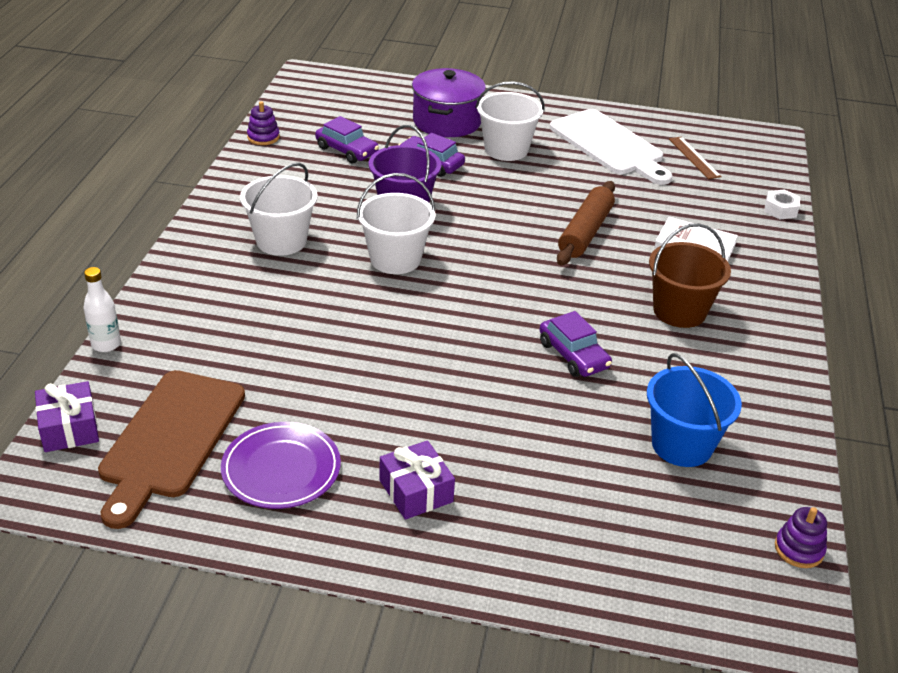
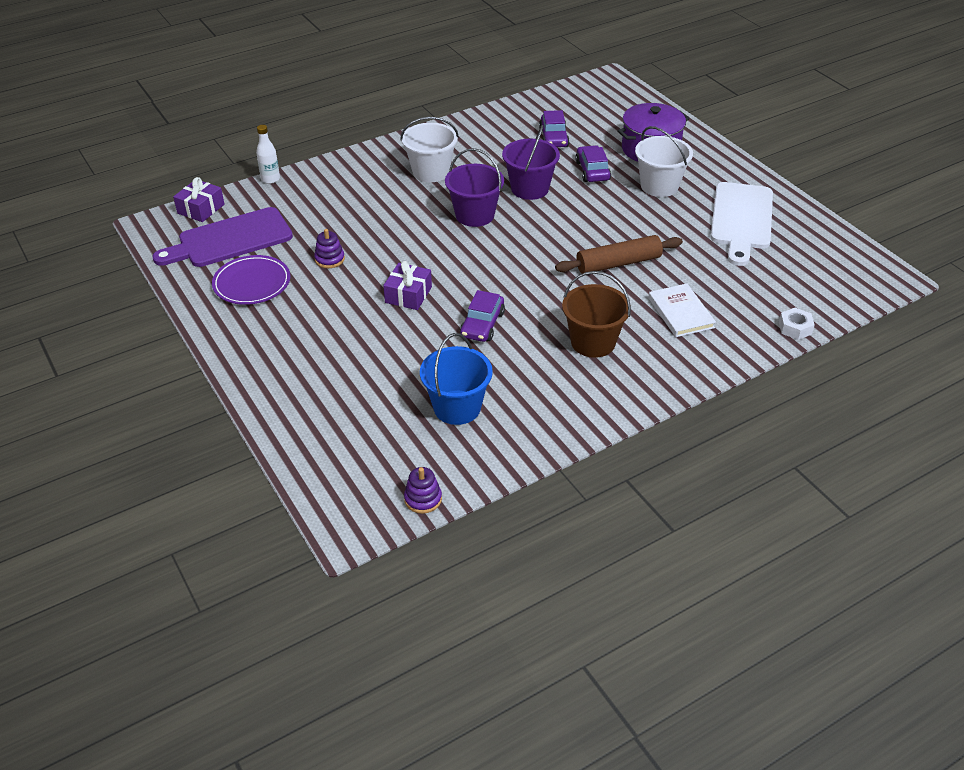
camera: 50 degrees right, 5 degrees up
brown cutting board [98,370,245,529] -> purple cutting board [152,207,293,267]
purple stacking toy [247,101,280,145] -> purple stacking toy moved to [314,229,345,268]
white bucket [357,173,435,274] -> purple bucket [445,148,504,227]
purple gift [379,440,455,520] -> purple gift moved to [383,261,432,310]
brown ruler [669,137,722,179] -> none

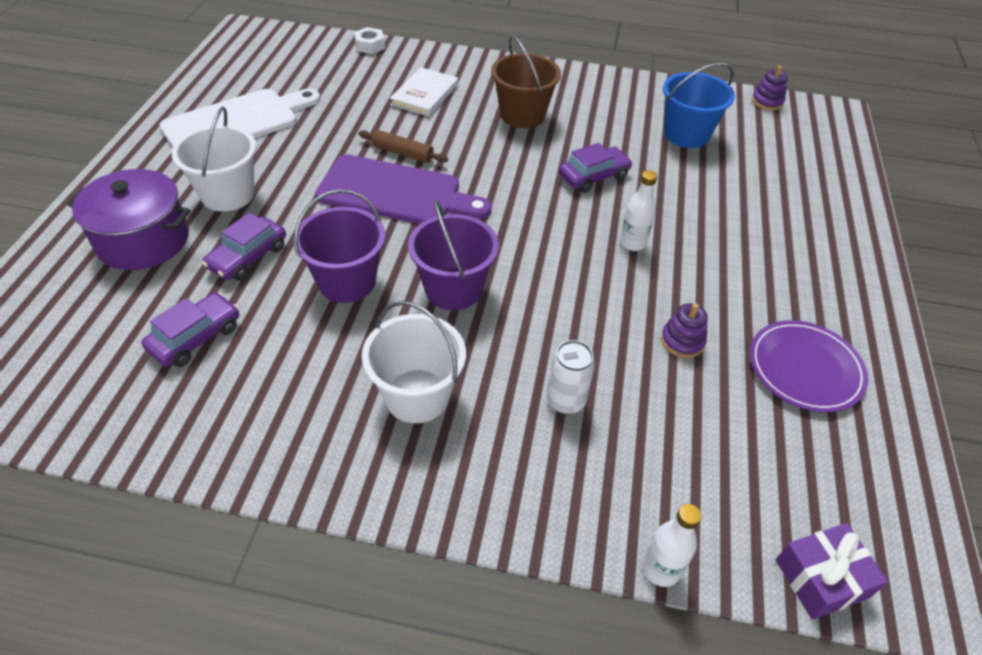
camera: 140 degrees left, 5 degrees up
purple cutting board [152,207,293,267] -> purple cutting board moved to [315,154,492,224]
purple gift [383,261,432,310] -> white bottle [620,170,657,251]
brown rolling pin [555,235,683,274] -> brown rolling pin [358,130,448,163], size x0.63
none -> white can [546,340,595,415]

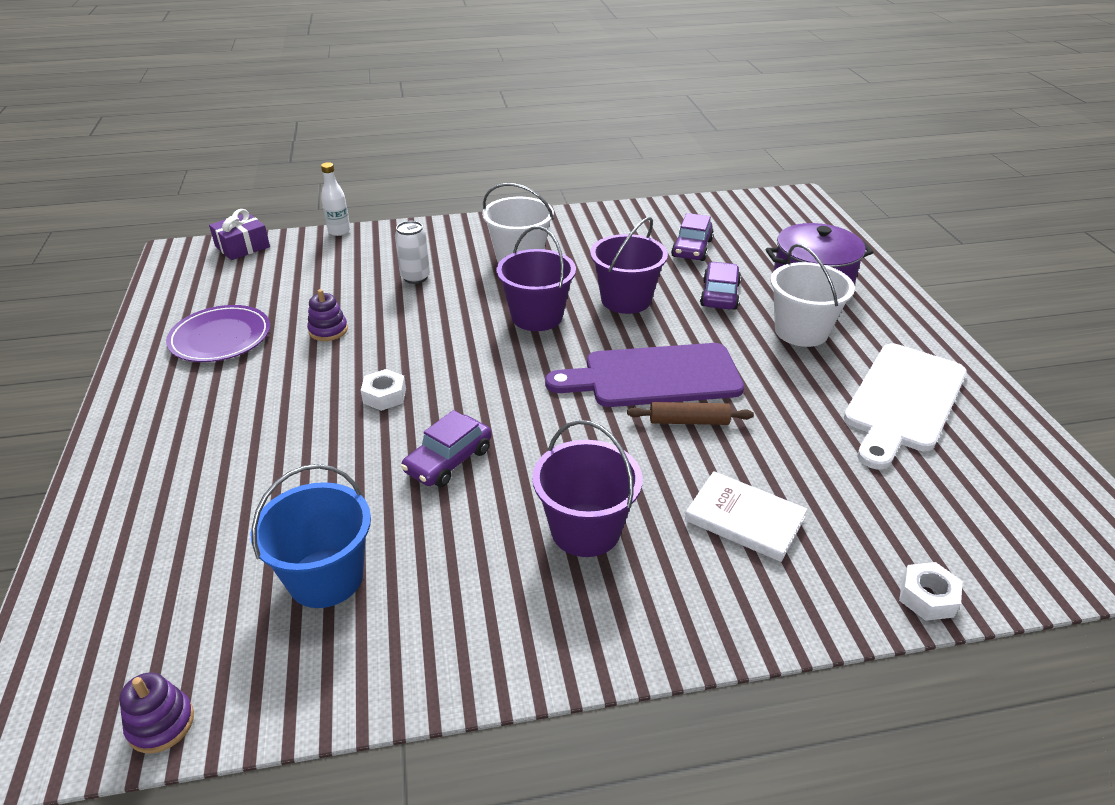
camera: 160 degrees right, 10 degrees down
white book [390,67,458,117] -> white book turned 60 degrees counterclockwise [685,471,807,562]
brown bucket [491,35,561,128] -> purple bucket [532,420,643,557]
white bottle [620,170,657,251] -> white nut [361,369,406,411]

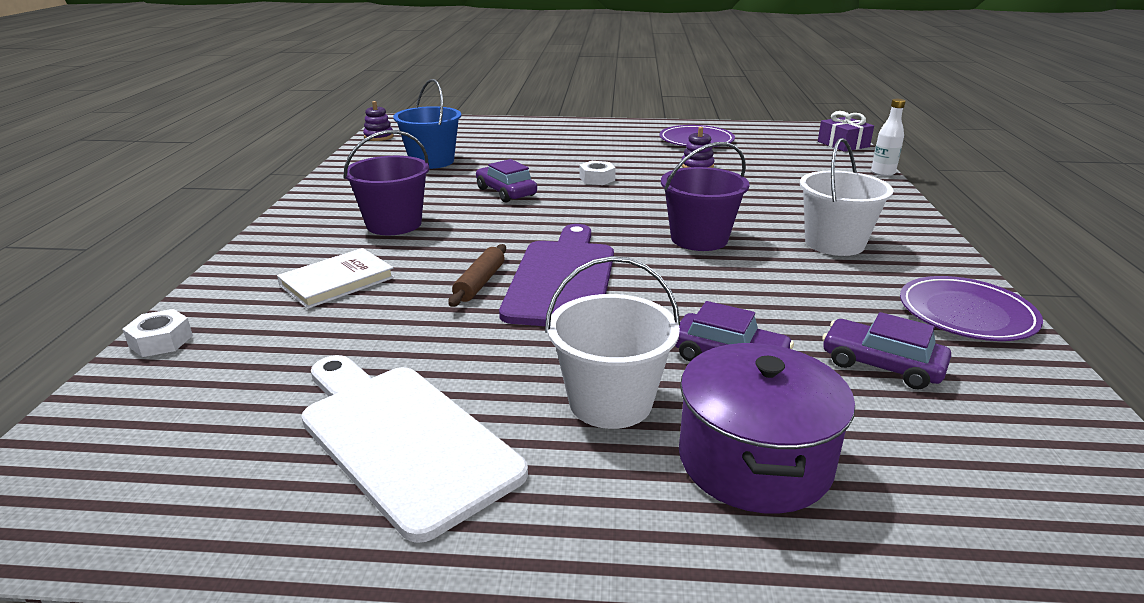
camera: 105 degrees right, 10 degrees down
white can [395,221,430,284] -> none
purple bucket [590,217,668,314] -> none
none -> purple plate [900,276,1043,341]

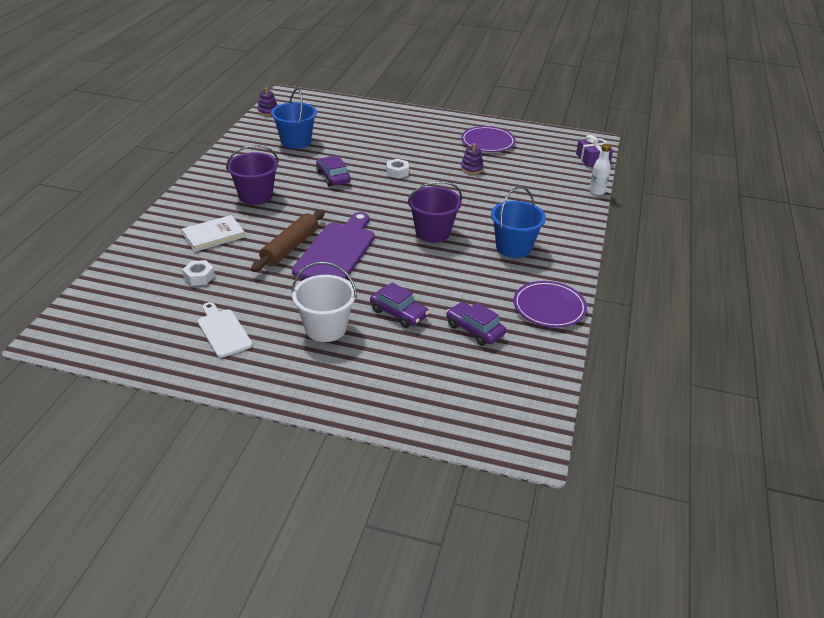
camera: 10 degrees right, 10 degrees up
white nut [122,309,193,357] -> white nut moved to [182,260,215,286]
white cutting board [301,355,528,543] -> white cutting board [198,302,252,358], size x0.60
brown rolling pin [448,244,506,307] -> brown rolling pin [251,209,325,272], size x1.60
purple pot [679,343,855,513] -> none
white bucket [800,138,894,256] -> blue bucket [491,186,546,258]

